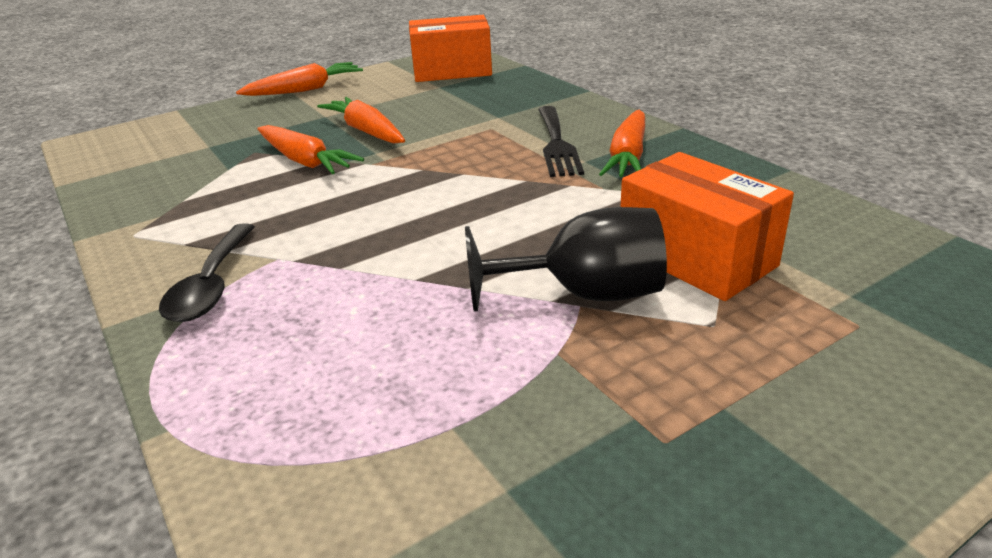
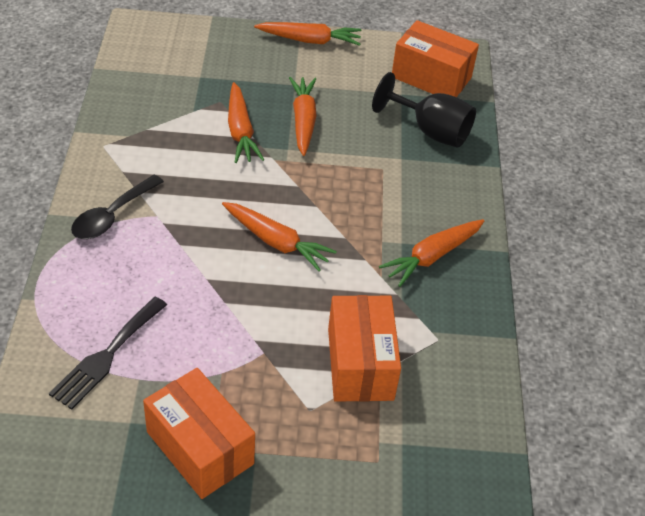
camera: 30 degrees right, 15 degrees up
black goblet [465,207,667,312] -> black goblet moved to [372,72,476,148]
black fork [538,106,584,177] -> black fork moved to [49,297,167,410]
none -> orange box [143,368,255,499]
none -> orange carrot [222,202,337,272]

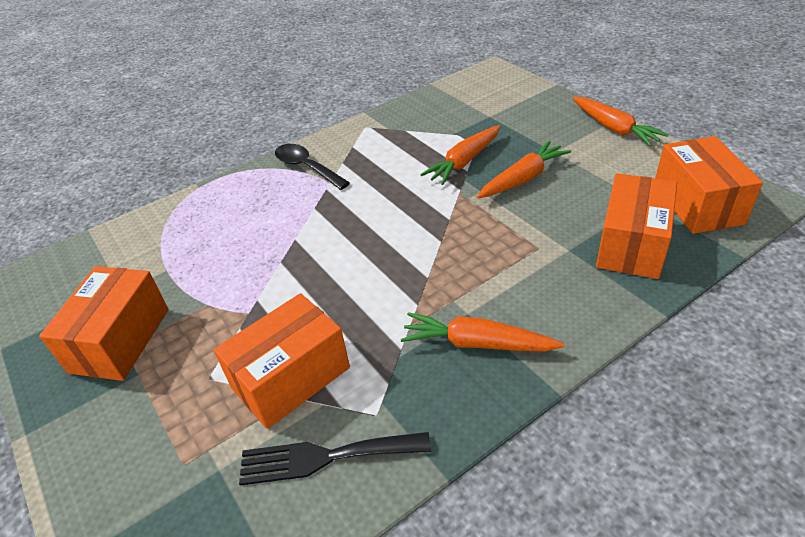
camera: 60 degrees right, 5 degrees down
black fork [49,297,167,410] -> black fork moved to [239,432,431,486]
black spoon [71,175,164,239] -> black spoon turned 45 degrees clockwise [275,144,350,190]
orange carrot [222,202,337,272] -> none
black goblet [372,72,476,148] -> orange box [596,173,677,279]

